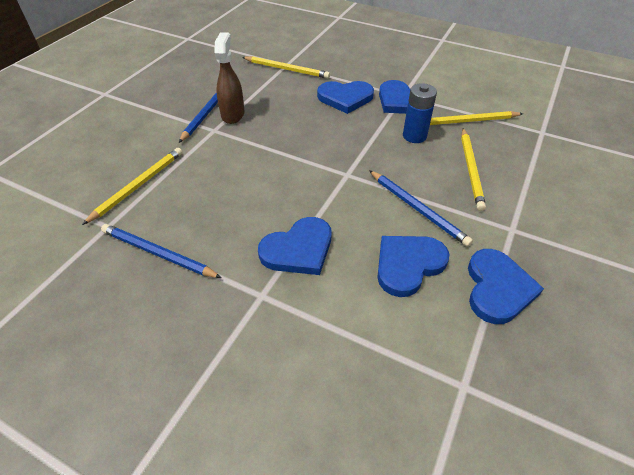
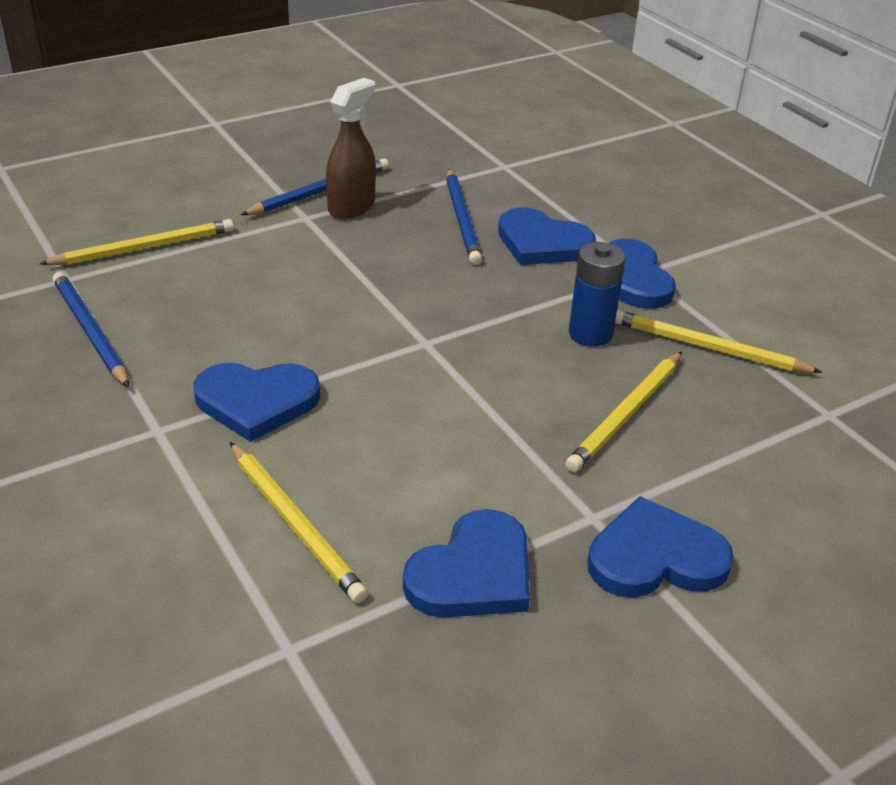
camera: 30 degrees right, 10 degrees down
yellow pencil [242,56,330,79] -> yellow pencil moved to [230,442,368,603]
blue pencil [369,170,473,247] -> blue pencil moved to [446,169,482,265]
blue heart [378,236,449,297] -> blue heart moved to [588,496,734,598]

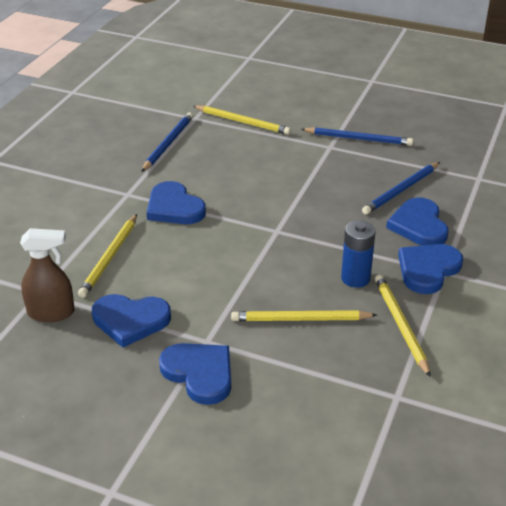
camera: 55 degrees right, 0 degrees up
brown spray bottle [326,78,376,219] -> brown spray bottle moved to [20,228,75,322]

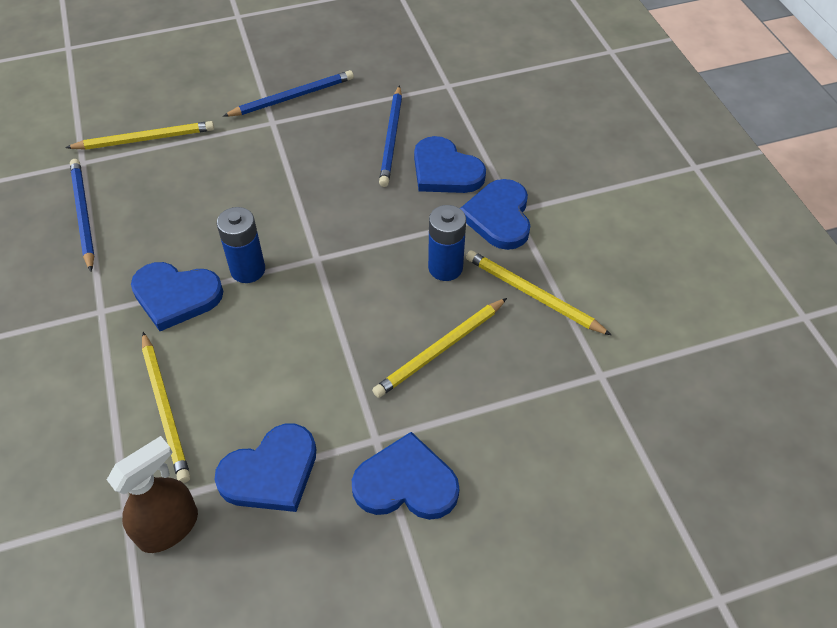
camera: 40 degrees left, 15 degrees up
none -> blue battery [217,207,265,283]

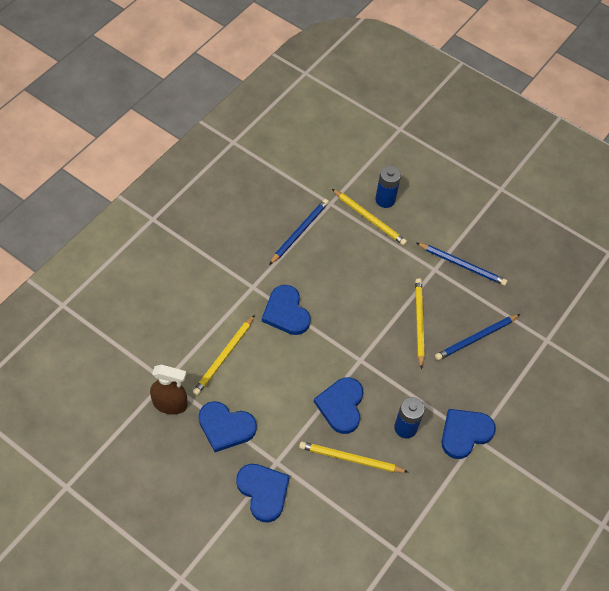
camera: 50 degrees right, 5 degrees up
blue battery [217,207,265,283] -> blue battery moved to [375,166,401,208]
blue heart [414,136,486,193] -> blue heart moved to [314,377,363,434]
yellow pencil [466,250,611,335] -> yellow pencil moved to [415,278,425,369]

